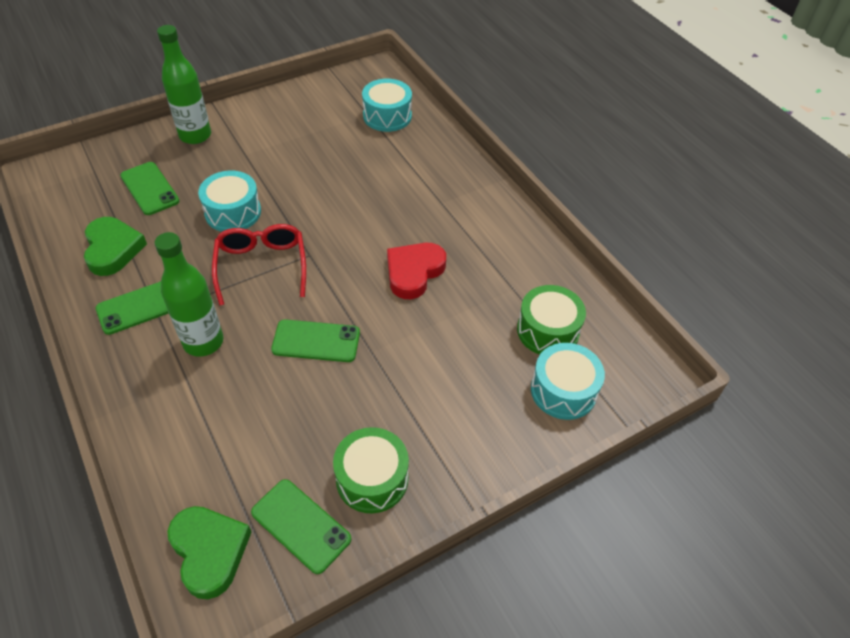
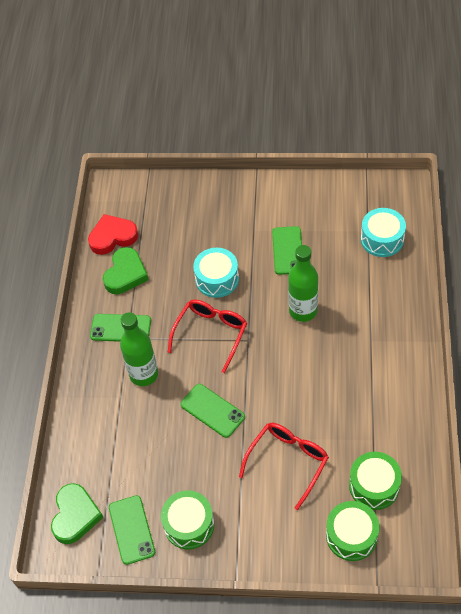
camera: 40 degrees right, 5 degrees up
green phone [120,162,179,215] -> green phone moved to [272,226,302,275]
green bottle [157,25,211,144] -> green bottle moved to [288,245,318,322]
red heart [387,243,446,299] -> red heart moved to [88,214,138,255]
turquoise drum [531,343,605,420] -> green drum [326,501,380,561]
none -> red glasses [239,423,329,510]

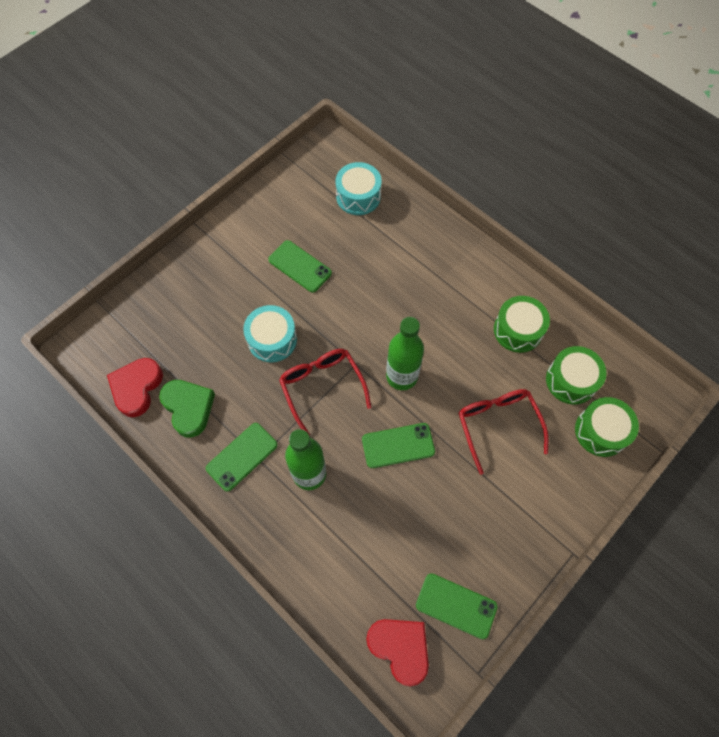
camera: 55 degrees left, 10 degrees up
green heart [51,483,103,544] -> red heart [366,619,429,687]
green drum [161,490,214,549] -> green drum moved to [494,296,550,353]
green bottle [288,245,318,322] -> green bottle moved to [386,317,424,390]

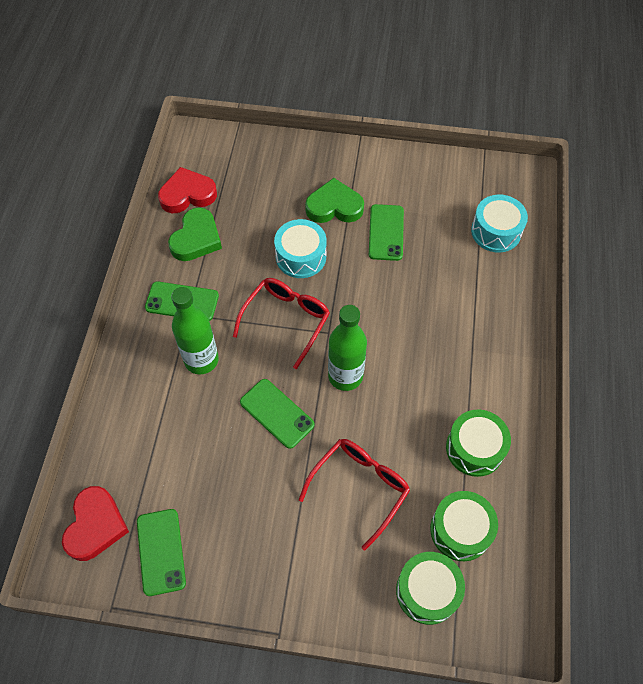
camera: 55 degrees right, 5 degrees down
none -> green heart [305,178,364,223]

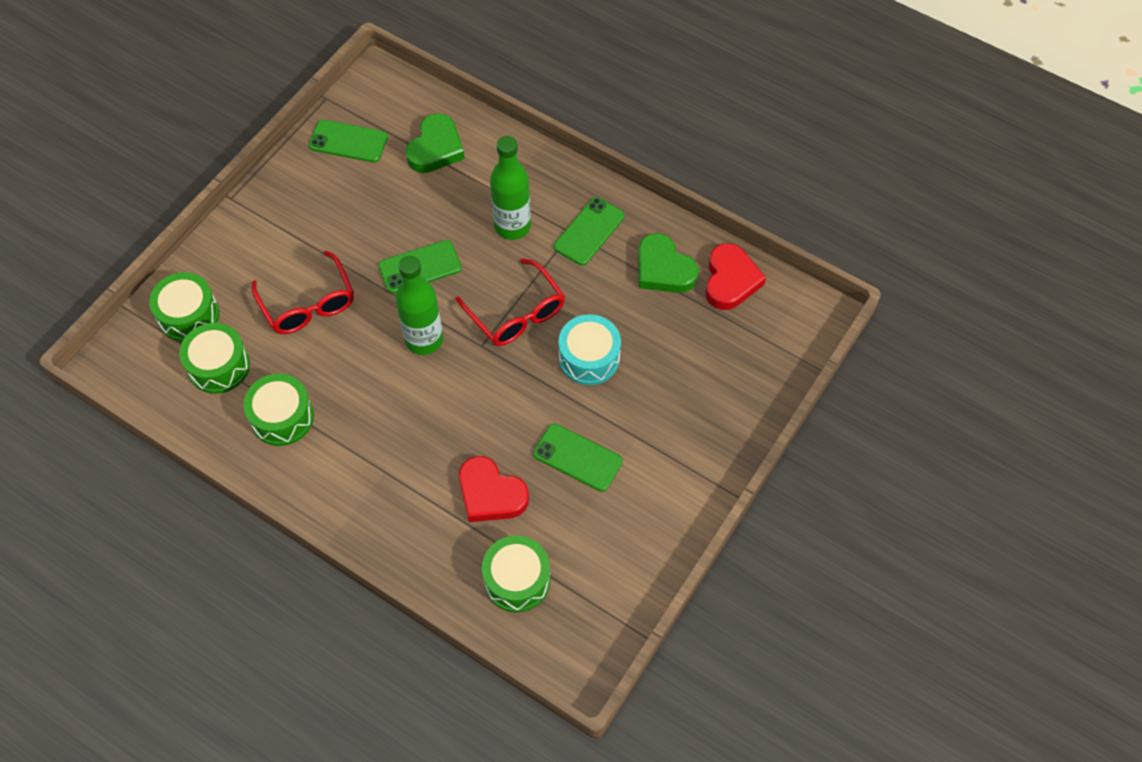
camera: 115 degrees right, 0 degrees up
red heart [62,486,129,561] -> red heart moved to [459,456,529,522]
green heart [305,178,364,223] -> green heart moved to [406,113,465,173]
turquoise drum [471,195,528,252] -> green drum [482,535,551,612]

